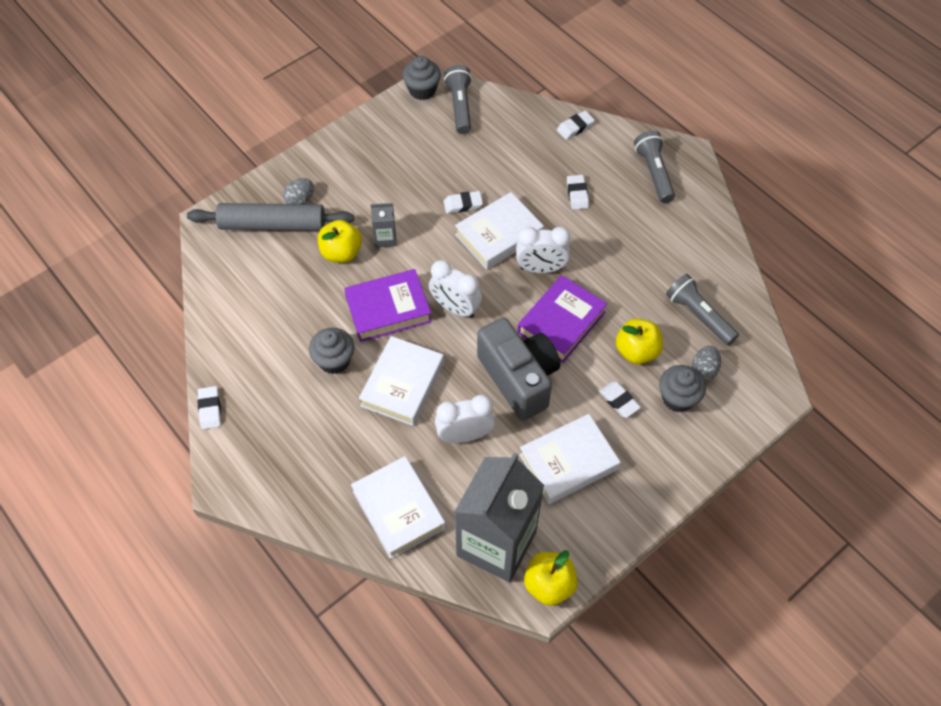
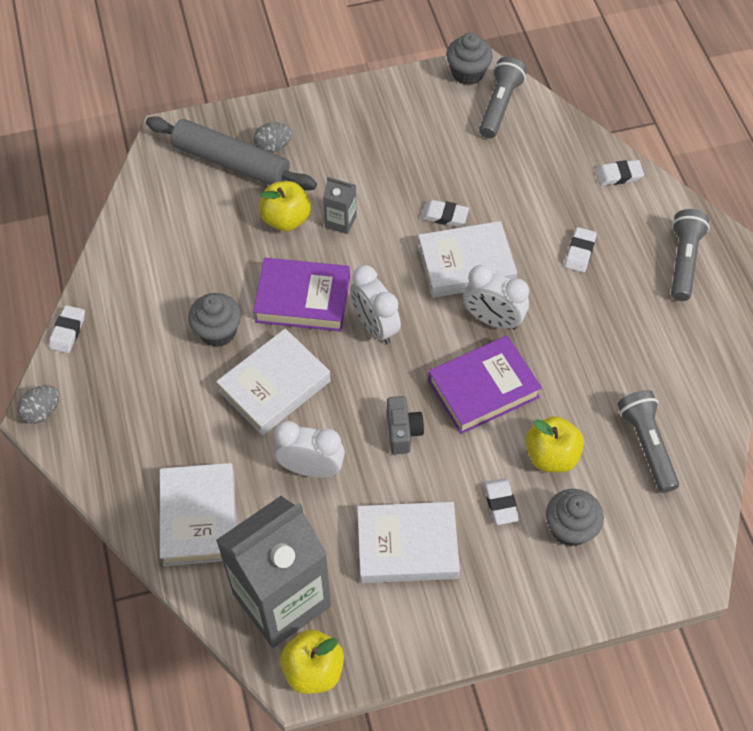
camera: 25 degrees right, 0 degrees up
grey camera [477,318,560,421] -> grey camera [387,396,424,454], size x0.47
grey egg [692,346,721,381] -> grey egg moved to [17,385,59,424]

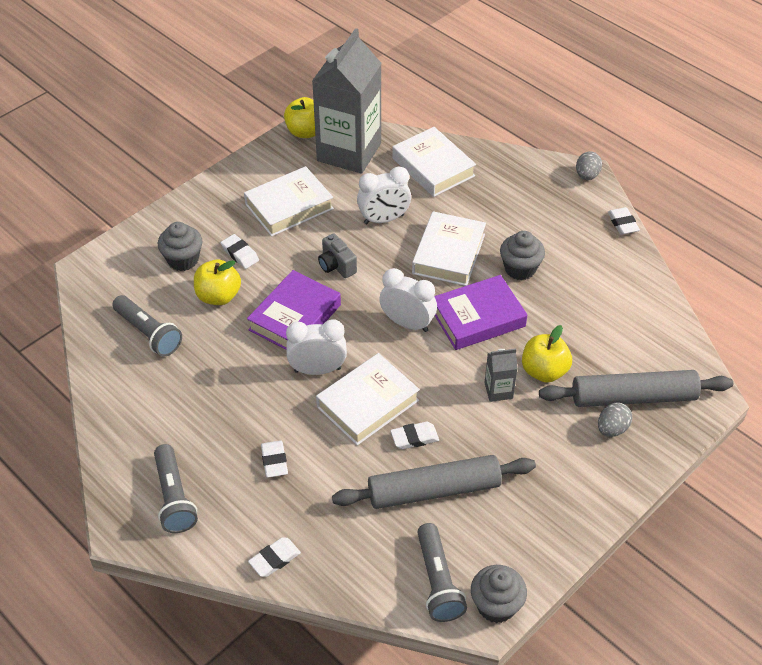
camera: 150 degrees right, 10 degrees down
none -> grey rolling pin [332,455,536,509]

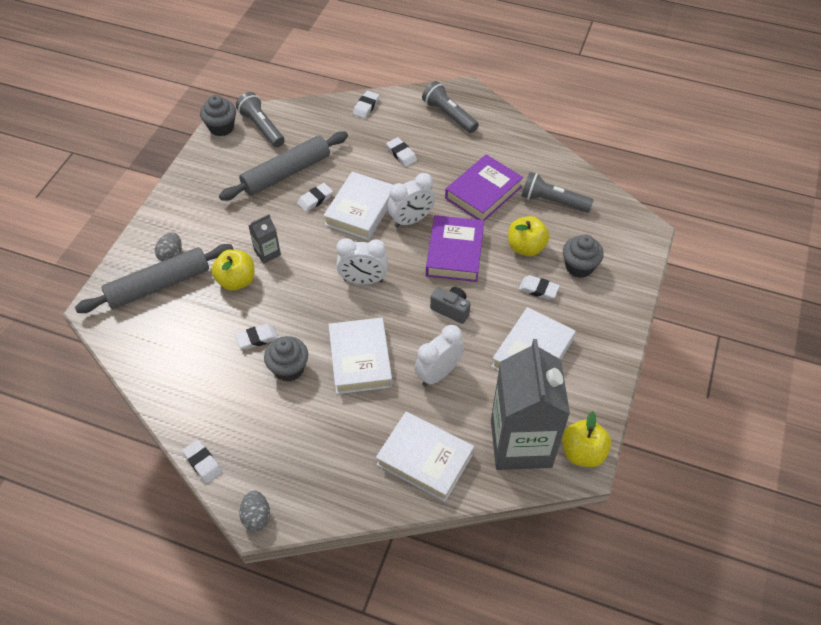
camera: 155 degrees right, 5 degrees up
purple book [434,275,527,350] -> purple book moved to [445,154,523,221]
none -> white eraser [235,324,278,350]

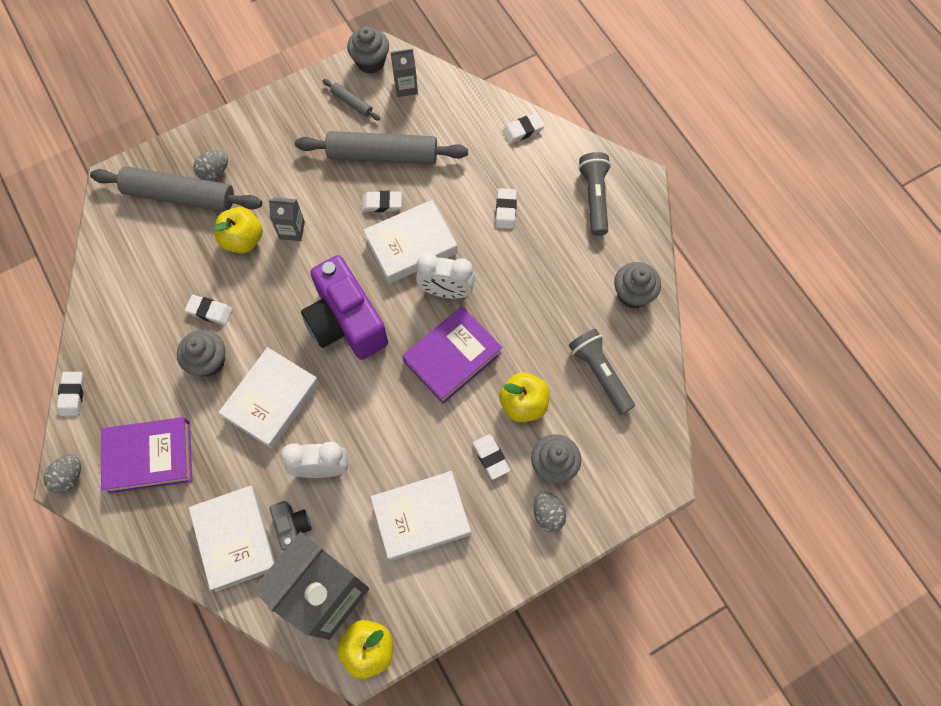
camera: 40 degrees right, 15 degrees up
grey flashlight [236,92,285,147] -> grey carton [391,49,418,97]
white clock [336,238,388,285] -> purple camera [301,255,388,360]
grey camera [430,287,471,324] -> grey camera moved to [270,501,311,551]
purple book [445,154,523,221] -> purple book moved to [101,417,192,494]
none -> grey rolling pin [323,79,380,121]
none -> grey egg [533,491,566,532]
none -> grey cupcake [614,262,661,309]

